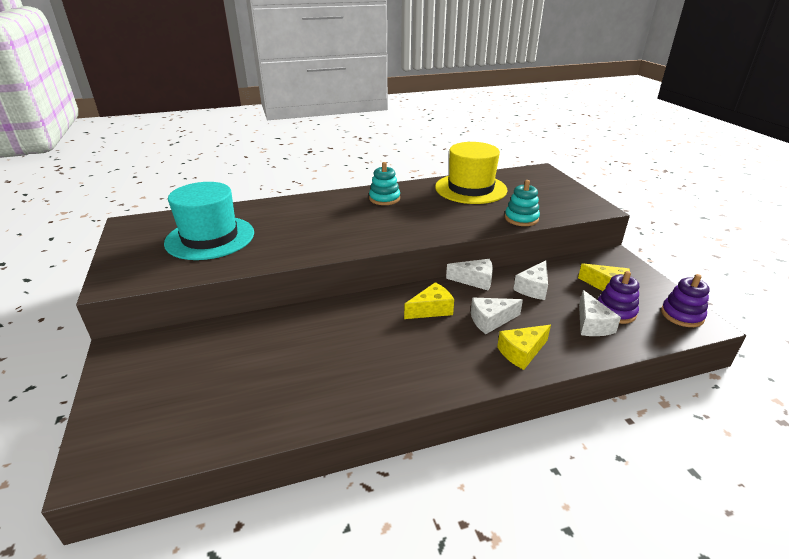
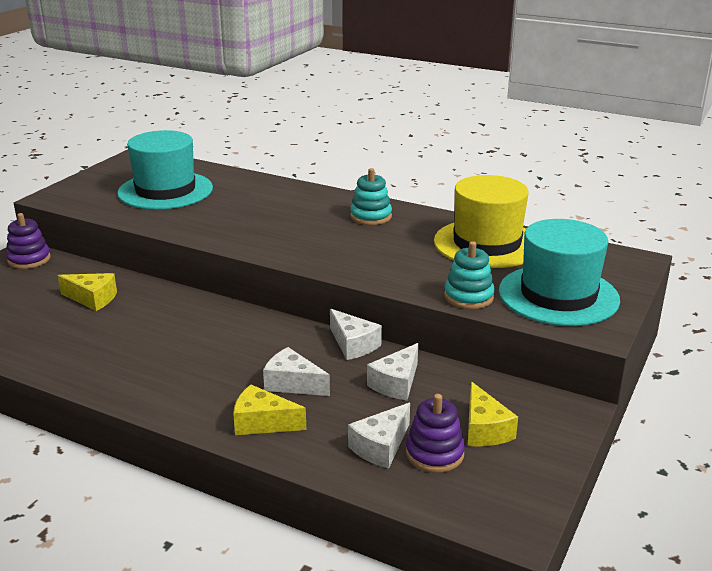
camera: 45 degrees right, 5 degrees down
yellow cheese [404,282,454,319] -> yellow cheese moved to [57,273,117,311]
white cheese [513,261,548,300] -> white cheese turned 45 degrees counterclockwise [367,343,418,401]
purple stacking toy [661,274,710,327] -> purple stacking toy moved to [6,213,51,269]
none -> turquoise hat [499,219,620,326]

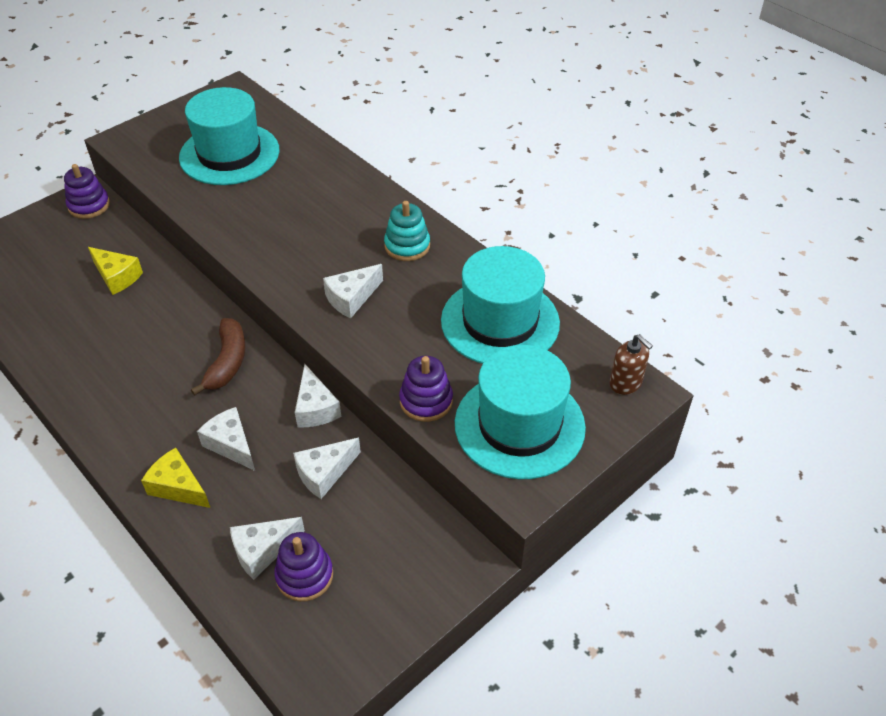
camera: 20 degrees right, 20 degrees up
yellow hat [434,175,529,268] -> turquoise hat [441,246,560,364]
turquoise stacking toy [444,241,495,309] -> purple stacking toy [399,356,453,422]
yellow cheese [468,382,518,446] -> none
none -> brown banana [191,318,245,396]
none -> white cheese [323,264,383,318]
none -> brown soap dispenser [610,334,653,395]

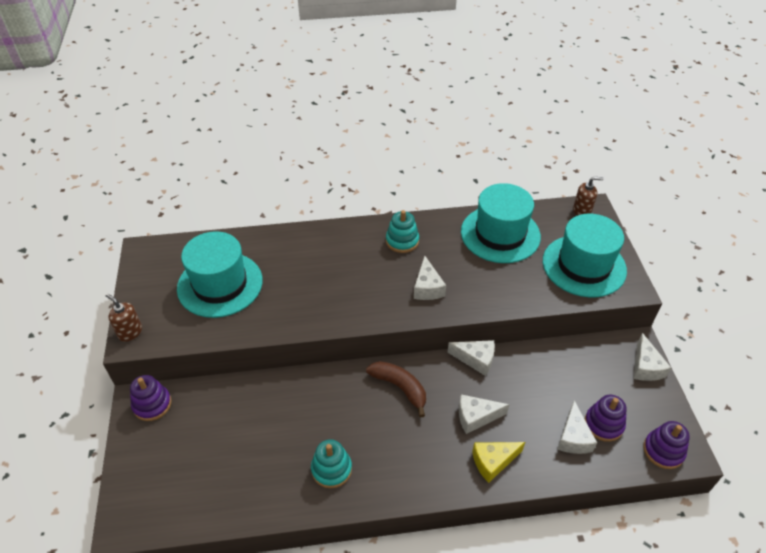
camera: 55 degrees left, 0 degrees up
yellow cheese [88,247,143,295] -> none
white cheese [293,438,361,499] -> white cheese moved to [633,333,671,381]
purple stacking toy [399,356,453,422] -> purple stacking toy moved to [643,421,690,469]
none -> brown soap dispenser [106,294,142,342]
none -> turquoise stacking toy [311,439,352,488]

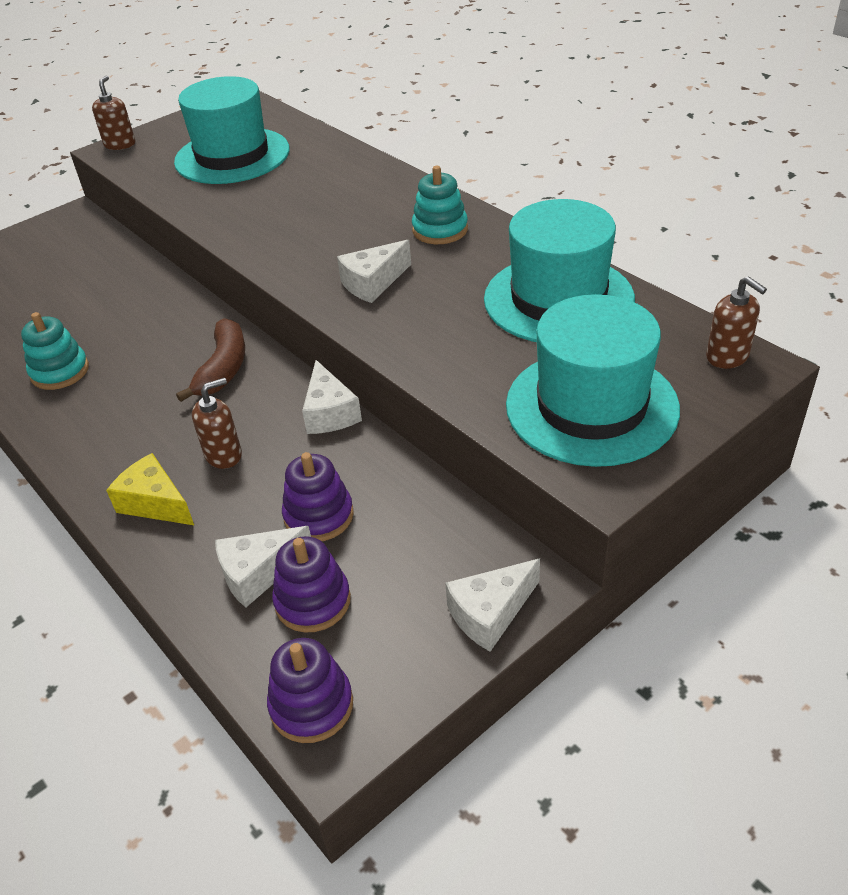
camera: 60 degrees right, 5 degrees down
purple stacking toy [130,375,172,421] -> purple stacking toy moved to [282,452,354,541]
white cheese [459,394,510,434] -> brown soap dispenser [192,378,242,469]

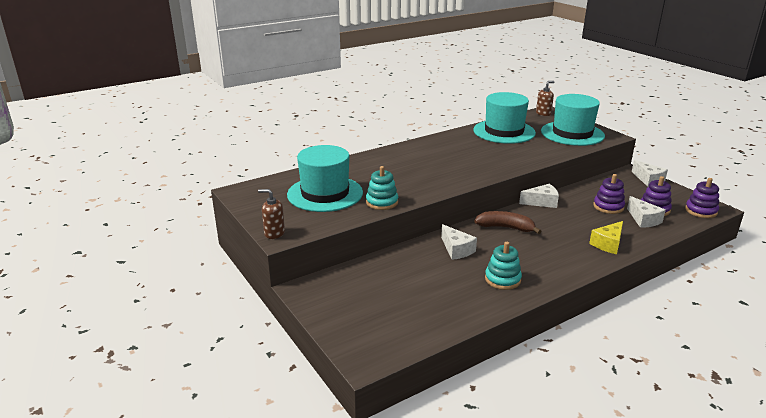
camera: 85 degrees left, 15 degrees down
brown soap dispenser [192,378,242,469] -> none
white cheese [337,240,411,303] -> white cheese moved to [441,224,477,260]
turquoise stacking toy [412,166,468,244] -> turquoise stacking toy moved to [366,166,398,210]

